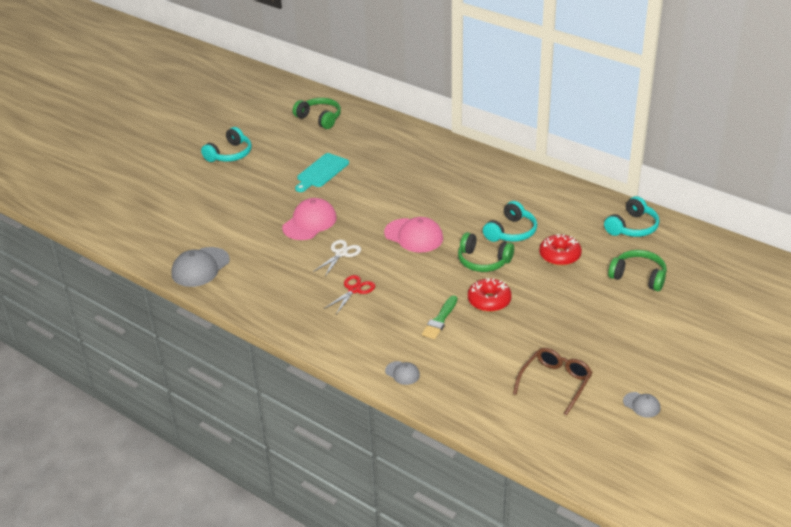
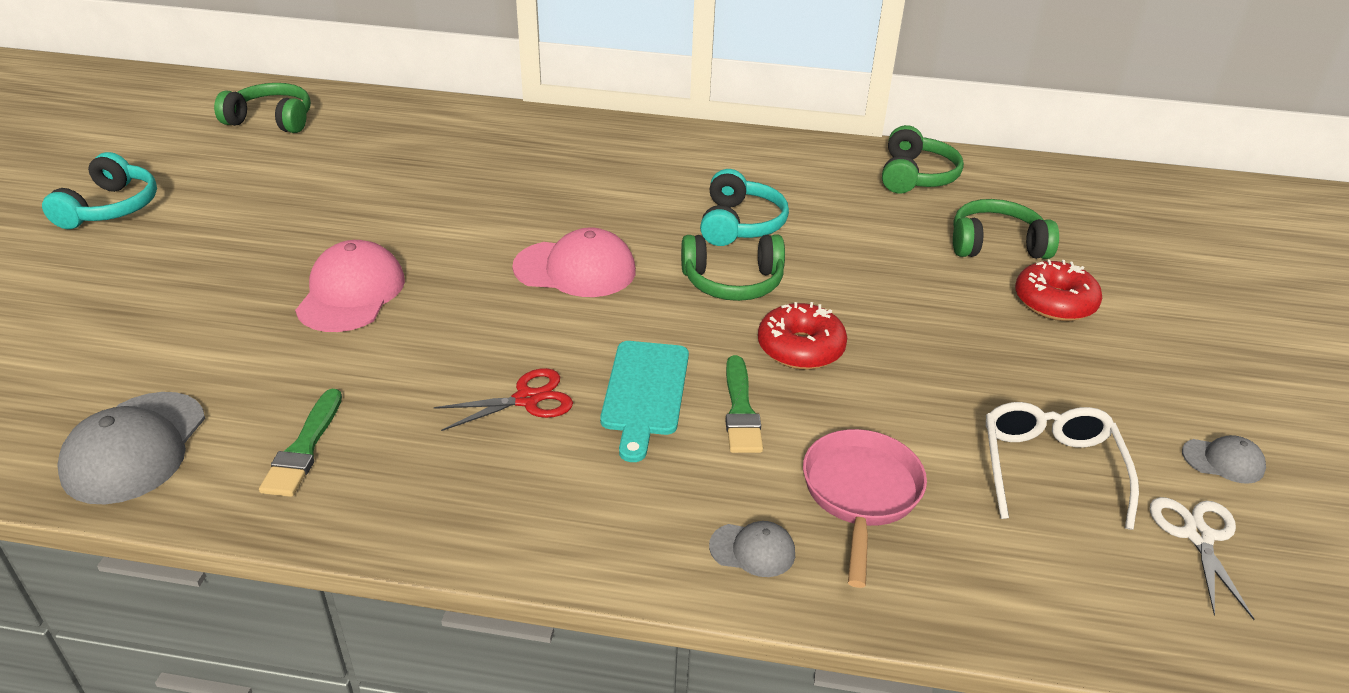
camera: 30 degrees left, 0 degrees up
turquoise cutting board [295,153,349,192] -> turquoise cutting board moved to [600,341,689,462]
white scissors [313,240,361,276] -> white scissors moved to [1150,497,1255,620]
red scissors [324,275,375,314] -> red scissors turned 60 degrees clockwise [434,368,573,431]
brown glasses [513,348,593,416] -> white glasses [986,402,1139,530]
red donut [539,234,582,266] -> red donut moved to [1015,260,1102,321]
turquoise headphones [604,196,659,237] -> green headphones [882,125,964,194]
none -> green brush [259,389,342,497]
none -> pink pan [803,429,927,588]

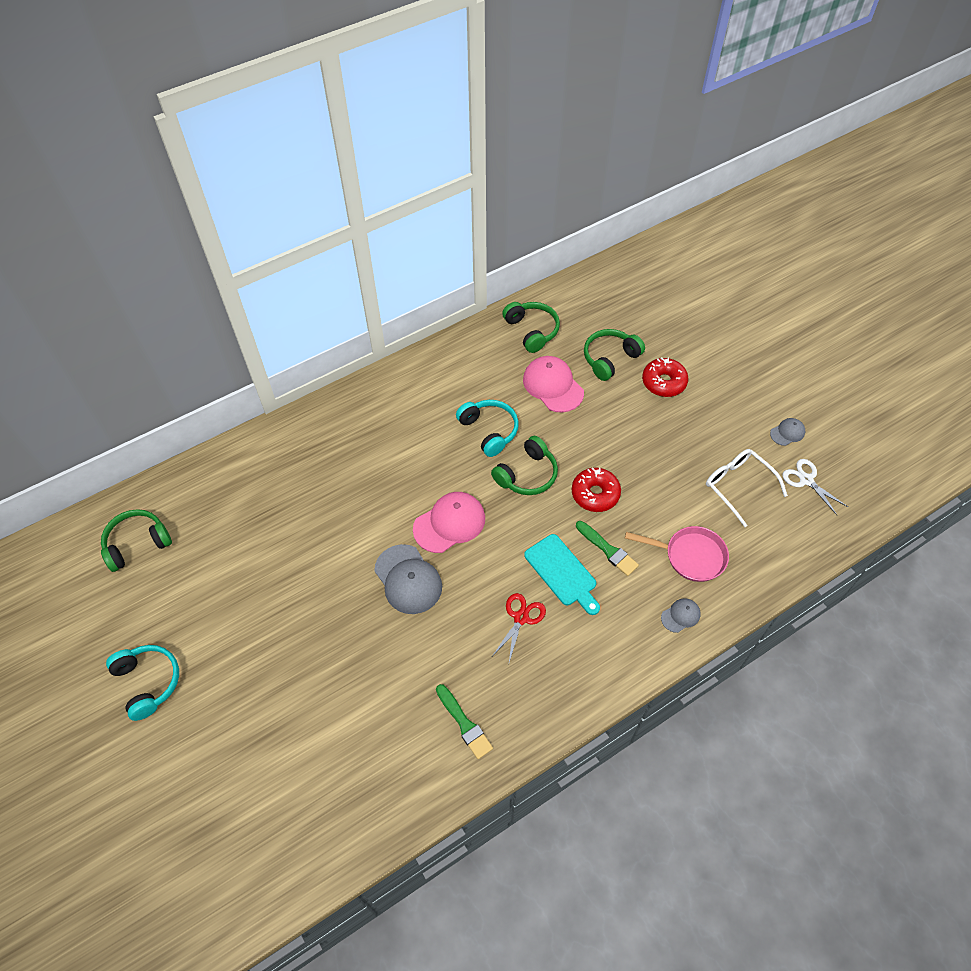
camera: 40 degrees left, 20 degrees up
grey cap [57,392,205,504] -> grey cap moved to [374,544,442,614]
pink cap [295,240,405,332] -> pink cap moved to [523,356,584,412]
pink pan [803,429,927,588] -> pink pan turned 135 degrees clockwise [625,526,729,582]

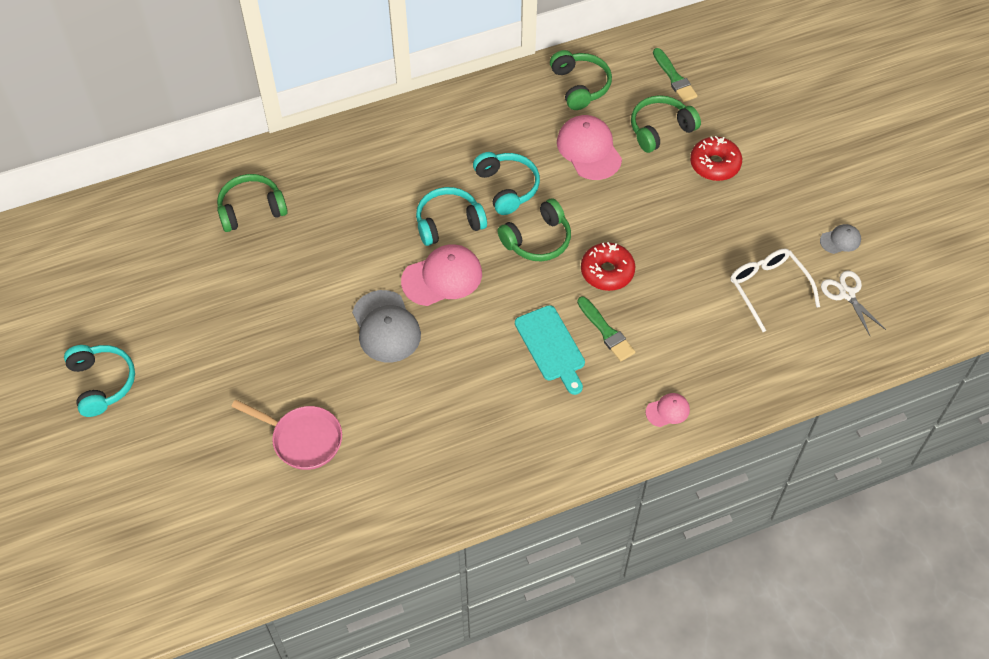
camera: 10 degrees right, 0 degrees up
green headphones [101,509,172,572] -> green headphones moved to [217,174,288,232]
green brush [436,684,493,759] -> green brush moved to [653,48,697,102]
red scissors [492,593,546,662] -> none
pink pan [625,526,729,582] -> pink pan moved to [231,400,342,470]
grey cap [661,598,701,633] -> pink cap [646,393,690,427]
none -> turquoise headphones [416,187,487,246]

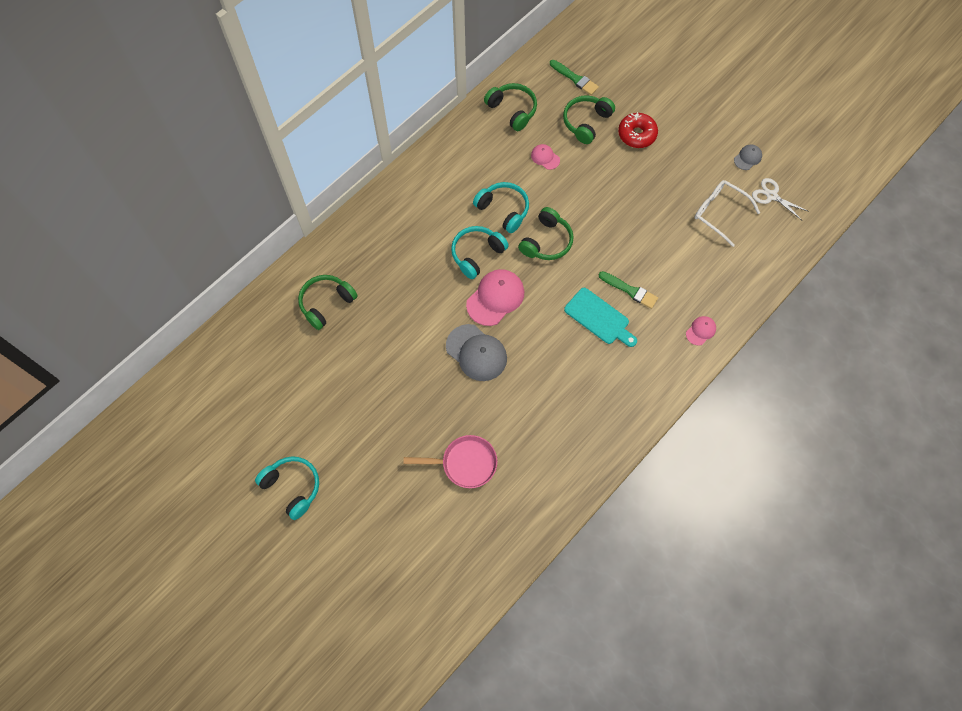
camera: 25 degrees left, 10 degrees up
pink cap [557,115,622,180] -> pink cap [531,144,560,170], size x0.51
red donut [581,242,635,291] -> none

